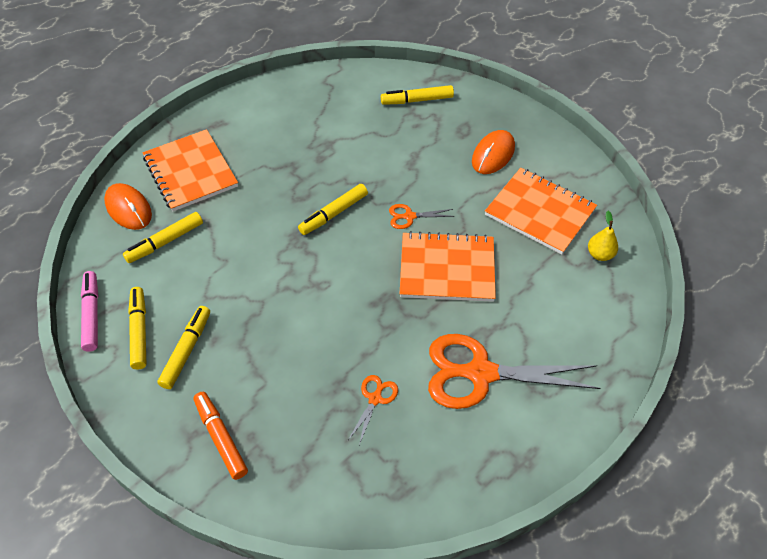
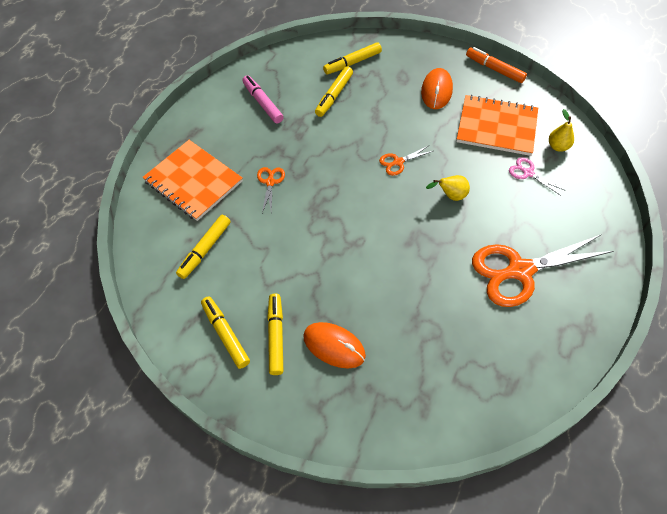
camera: 20 degrees left, 5 degrees up
pink marker [81,271,98,352] -> pink marker moved to [242,75,284,124]
orange mouse [104,183,152,230] -> orange mouse moved to [303,322,366,369]
orange marker [194,392,248,480] -> orange marker moved to [466,47,527,83]
yellow marker [298,184,368,235] -> yellow marker moved to [315,66,353,117]
orange scissors [348,375,398,445] -> orange scissors moved to [257,167,285,213]
orange notebook [399,231,496,302] -> yellow pear [426,175,470,201]
none -> pink scissors [509,157,564,196]

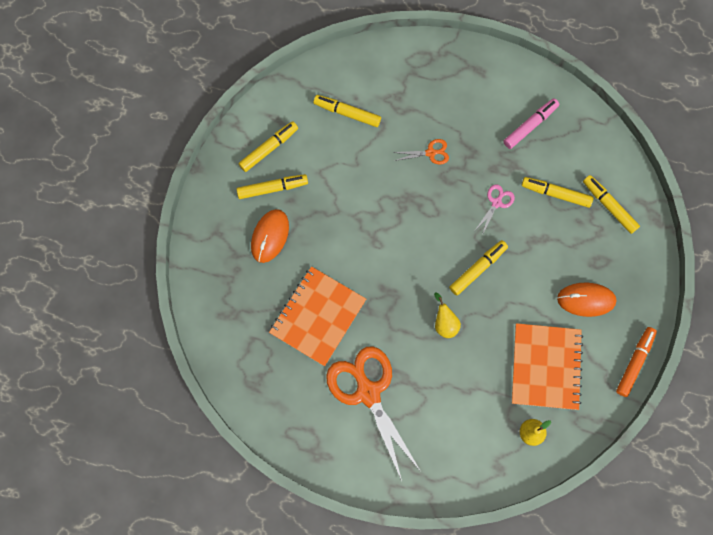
camera: 80 degrees right, 15 degrees up
orange notebook [142,140,242,221] -> orange notebook moved to [269,266,366,366]
orange scissors [379,145,433,176] -> yellow marker [449,240,508,295]
pink scissors [509,157,564,196] -> pink scissors moved to [475,184,515,235]

